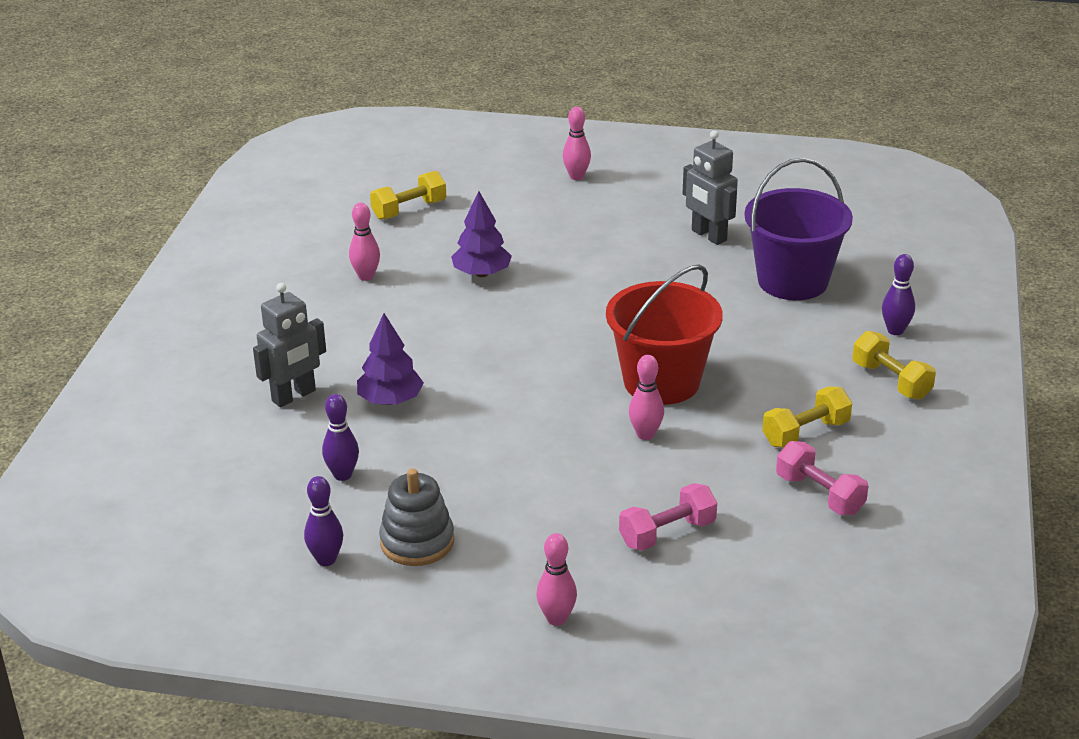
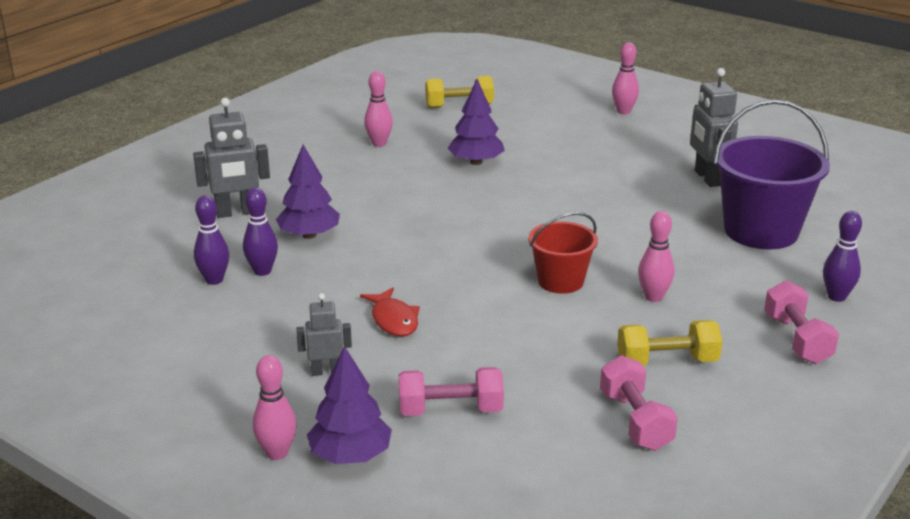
camera: 25 degrees right, 5 degrees down
purple bowling pin [304,476,343,566] -> purple bowling pin moved to [243,187,278,276]
grey stacking toy [379,469,454,566] -> none
red bucket [606,264,723,405] -> red bucket [528,212,598,294], size x0.58
pink bowling pin [629,355,664,440] -> pink bowling pin moved to [638,211,674,302]
yellow dumbbell [853,331,936,400] -> pink dumbbell [764,280,839,364]
none -> grey robot [296,293,352,376]
none -> purple tree [307,346,392,464]
none -> red fish [360,288,420,336]

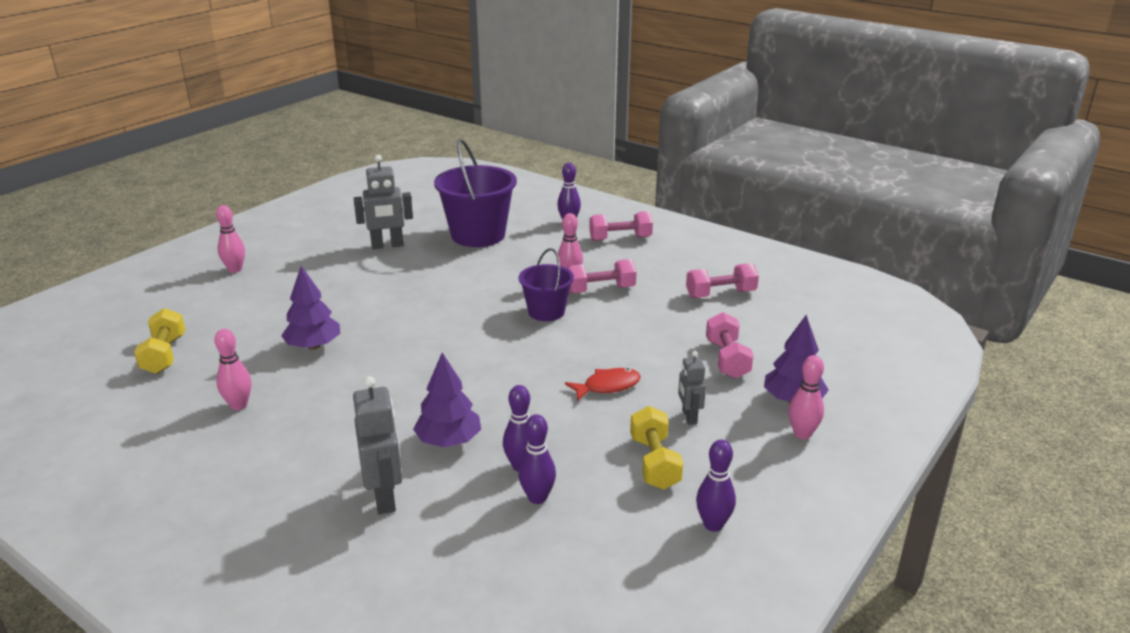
camera: 90 degrees left, 0 degrees up
red bucket [528,212,598,294] -> purple bucket [519,248,574,321]
yellow dumbbell [617,320,722,366] -> yellow dumbbell moved to [630,406,683,490]
none -> pink dumbbell [567,259,636,294]
none -> purple bowling pin [696,440,736,532]

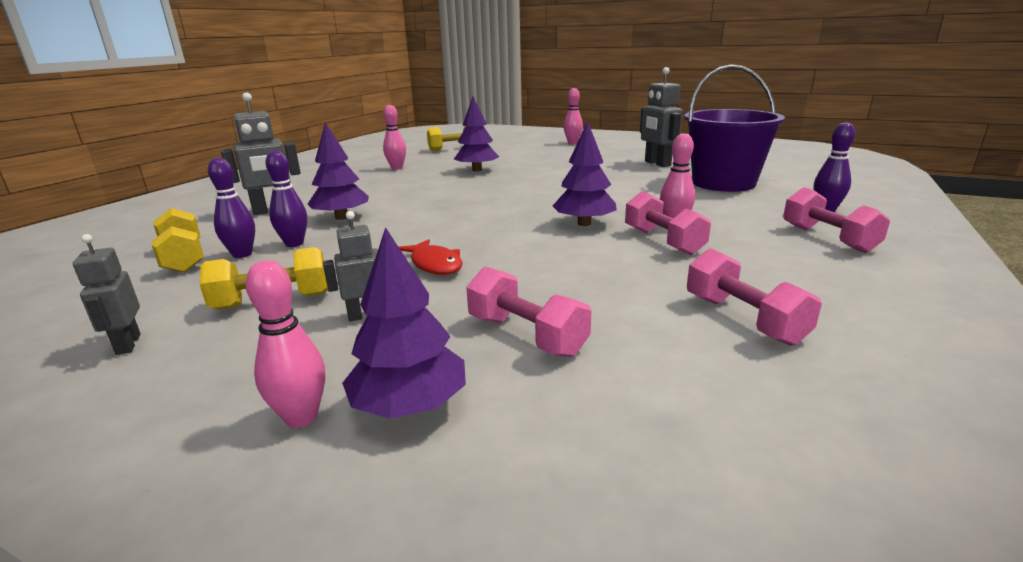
camera: 80 degrees right, 5 degrees down
purple bucket [519,248,574,321] -> purple tree [553,121,617,226]
purple bowling pin [696,440,736,532] -> grey robot [73,234,141,355]
pink dumbbell [706,312,754,379] -> pink dumbbell turned 60 degrees clockwise [467,266,591,357]
none -> yellow dumbbell [152,208,204,273]

